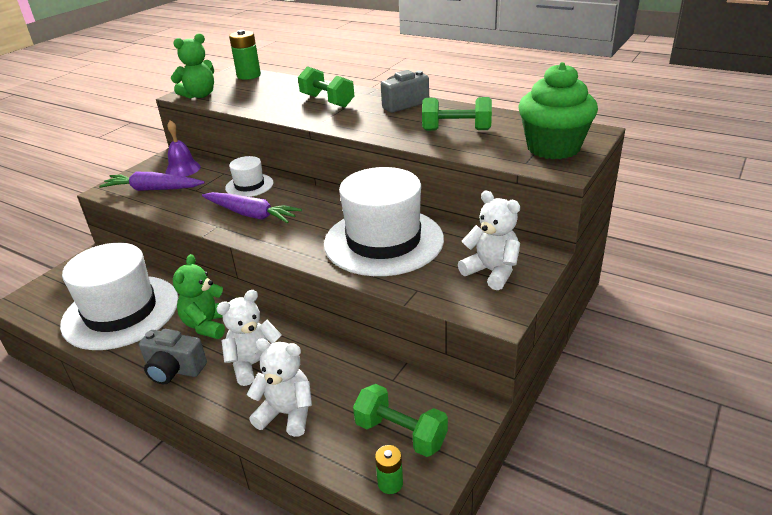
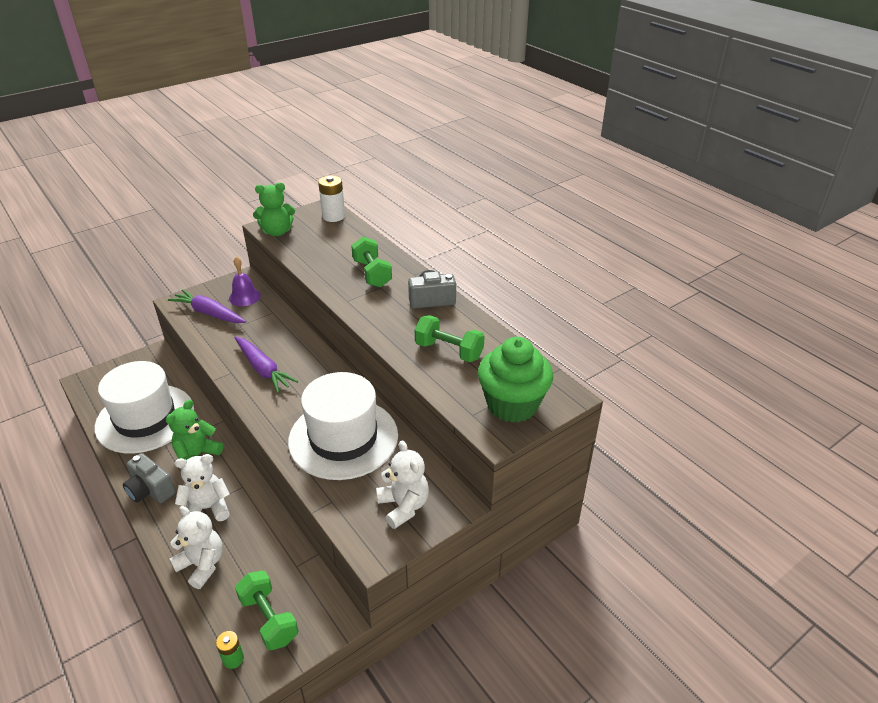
camera: 20 degrees right, 5 degrees up
white hat [225,156,273,197] -> none
green battery [229,30,261,80] -> white battery [318,176,345,222]

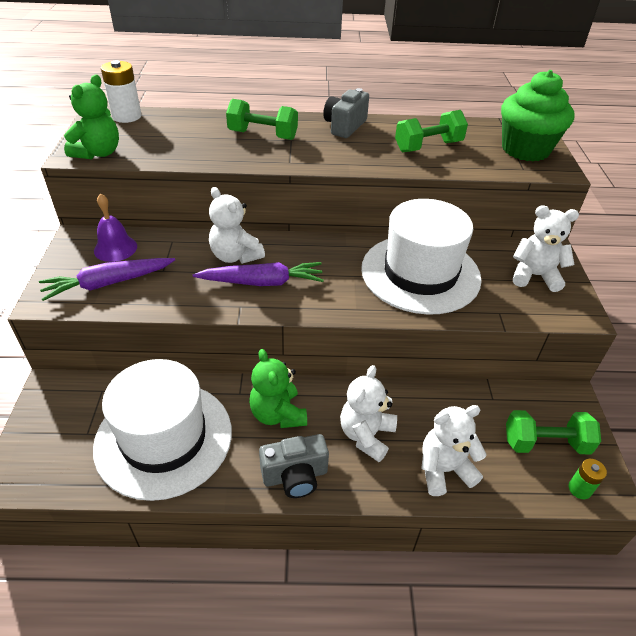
camera: 55 degrees left, 5 degrees up
none -> white teddy bear [209,187,265,264]

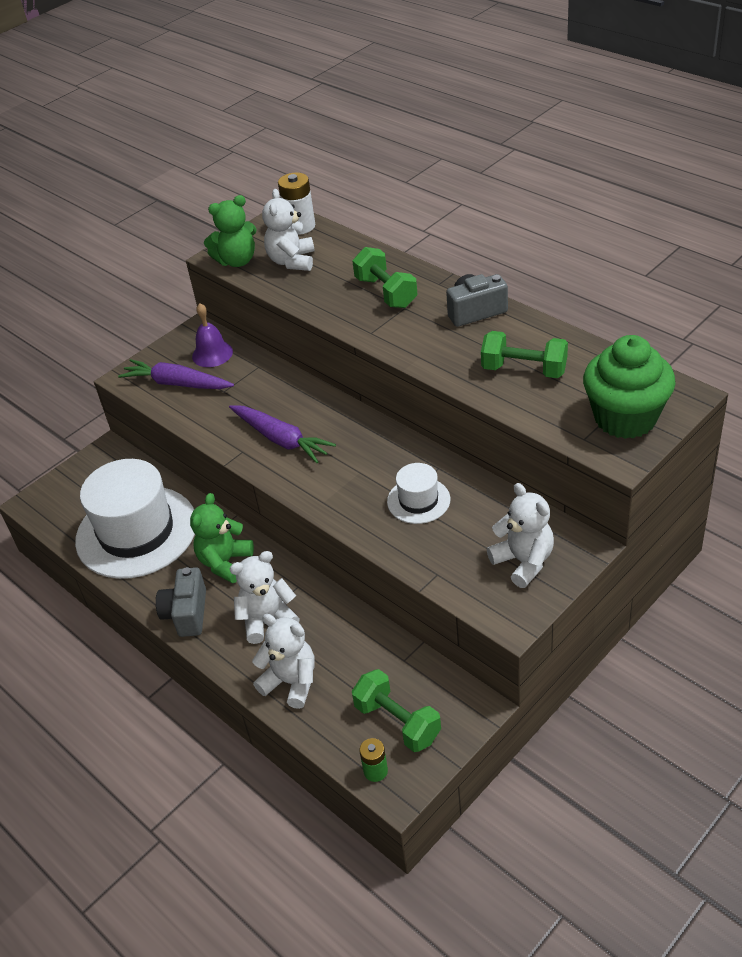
camera: 50 degrees right, 0 degrees up
white teddy bear [209,187,265,264] -> white teddy bear moved to [262,189,315,271]
grey camera [259,434,329,498] -> grey camera turned 60 degrees clockwise [156,567,206,637]
white hat [361,199,482,315] -> white hat [387,463,450,524], size x0.47

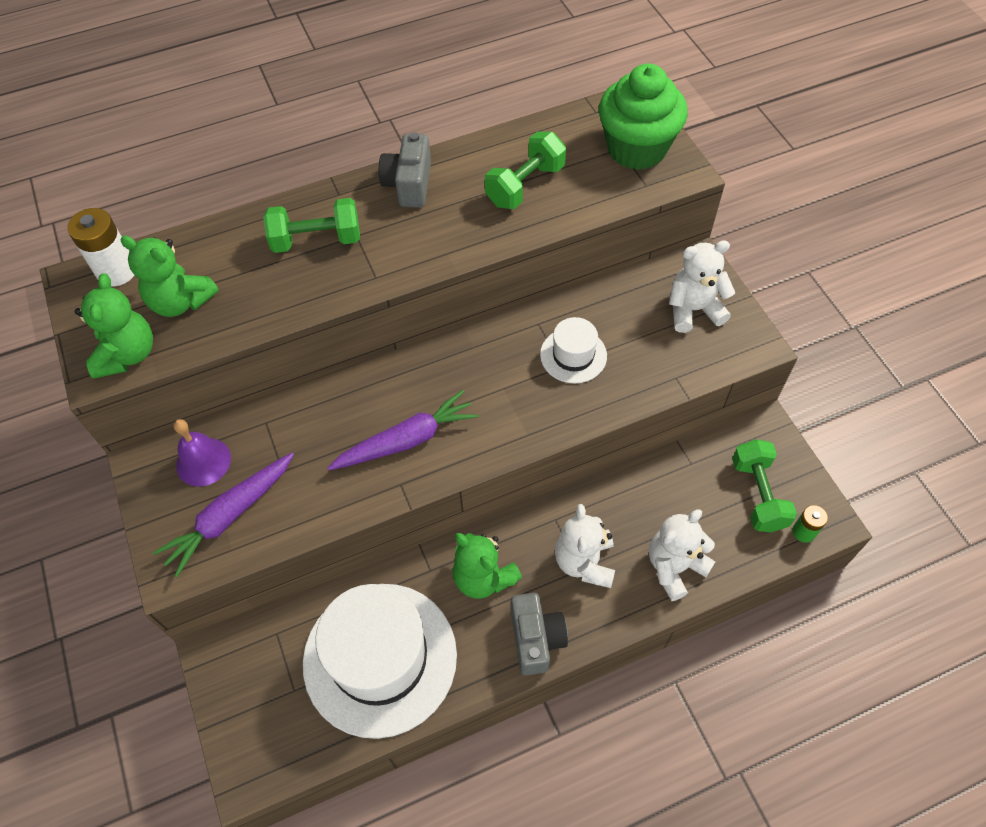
camera: 70 degrees left, 15 degrees up
grey camera [156,567,206,637] -> grey camera turned 120 degrees counterclockwise [511,593,568,675]
white teddy bear [262,189,315,271] -> green teddy bear [120,235,219,317]
green dumbbell [352,669,441,752] -> green dumbbell turned 75 degrees counterclockwise [732,439,797,532]

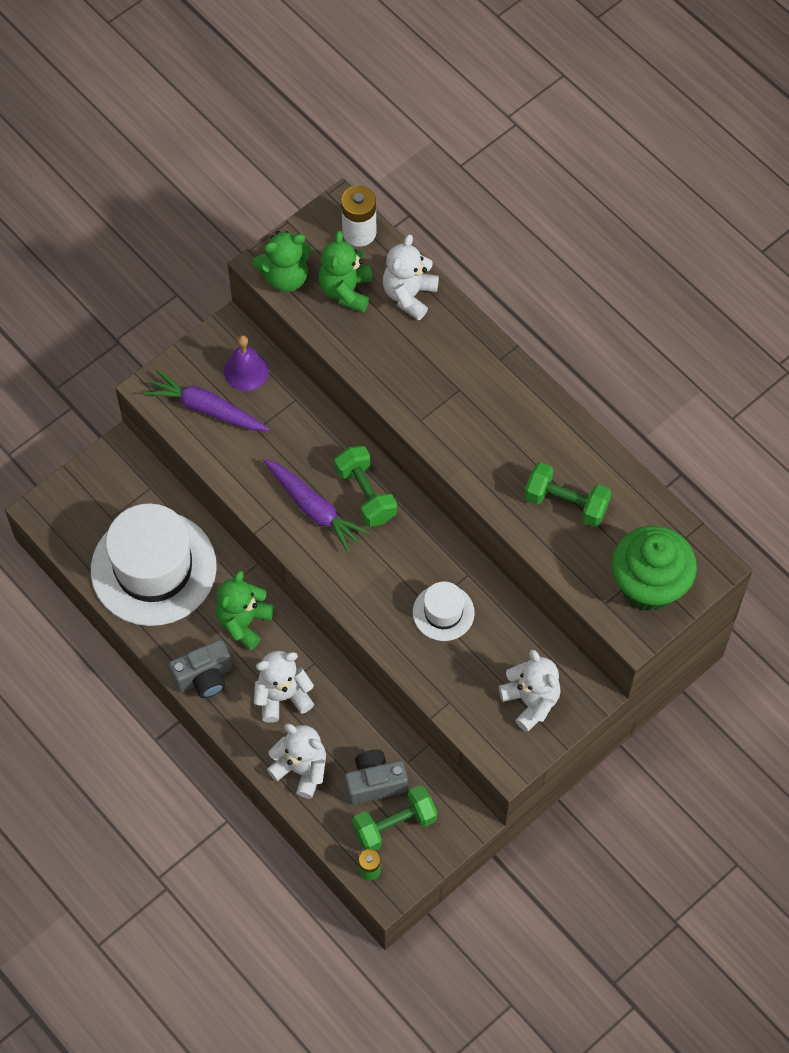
camera: 70 degrees right, 5 degrees up
green dumbbell [263,198,360,253] -> green dumbbell moved to [334,446,397,527]
grey camera [379,132,431,208] -> grey camera moved to [344,750,408,805]
none -> white teddy bear [383,235,439,321]

